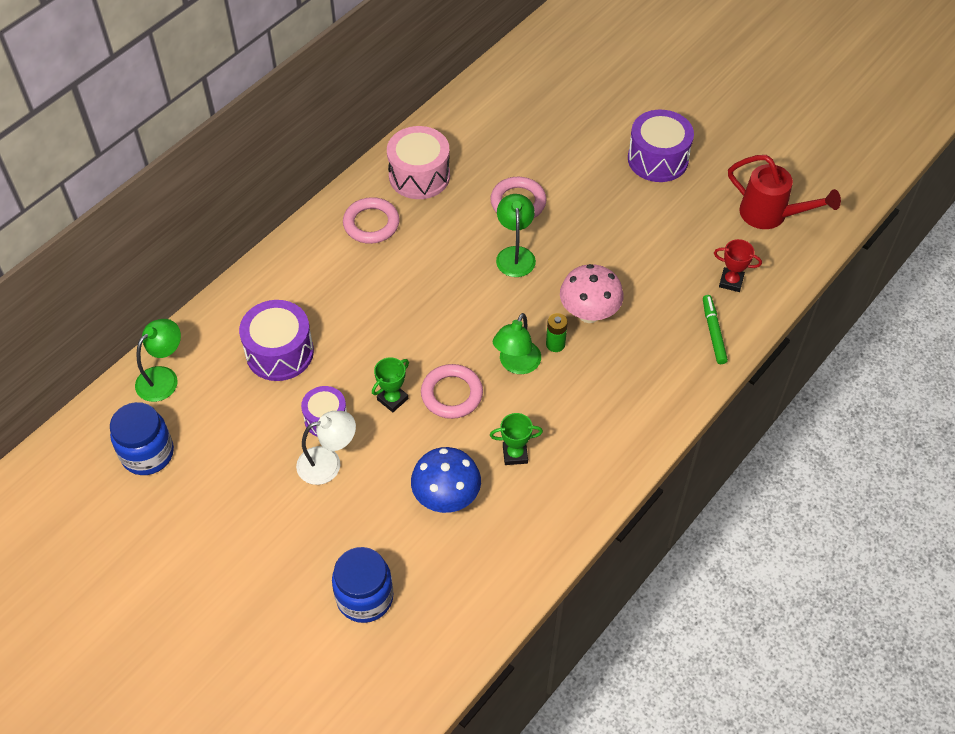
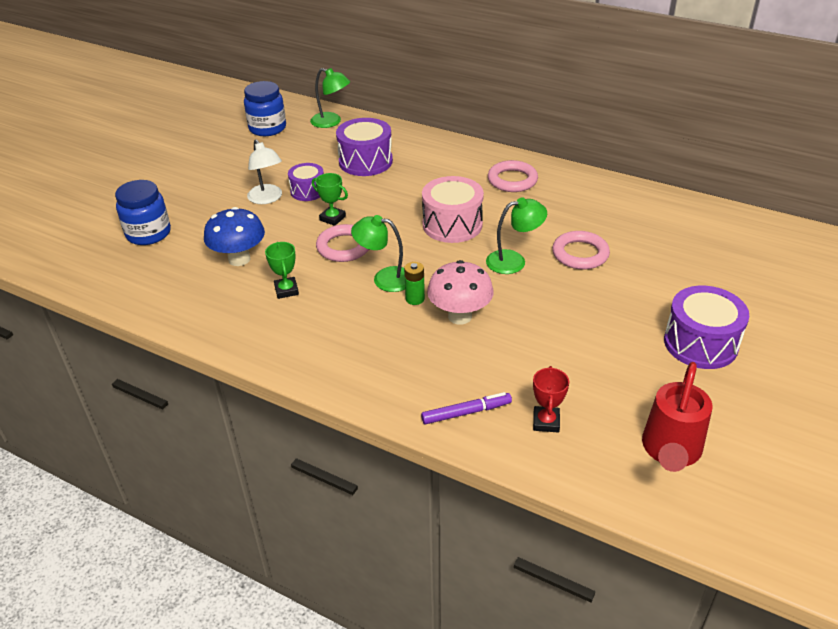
camera: 80 degrees right, 15 degrees down
pink drum [387,126,450,199] -> pink drum moved to [422,176,484,243]
green marker [703,295,728,364] -> purple marker [421,392,512,425]

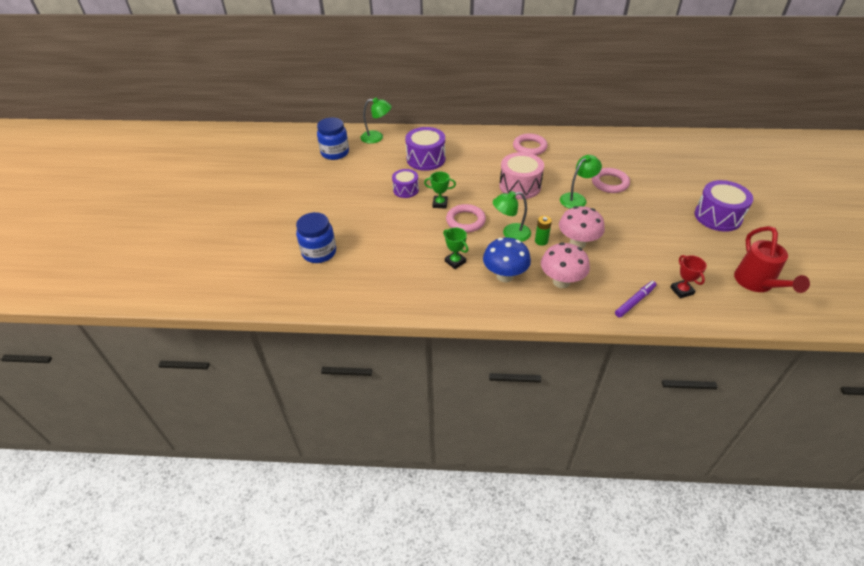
camera: 25 degrees left, 5 degrees up
blue mushroom [204,207,265,266] -> blue mushroom moved to [483,238,531,282]
white lamp [247,139,282,204] -> none
none -> pink mushroom [541,242,590,288]

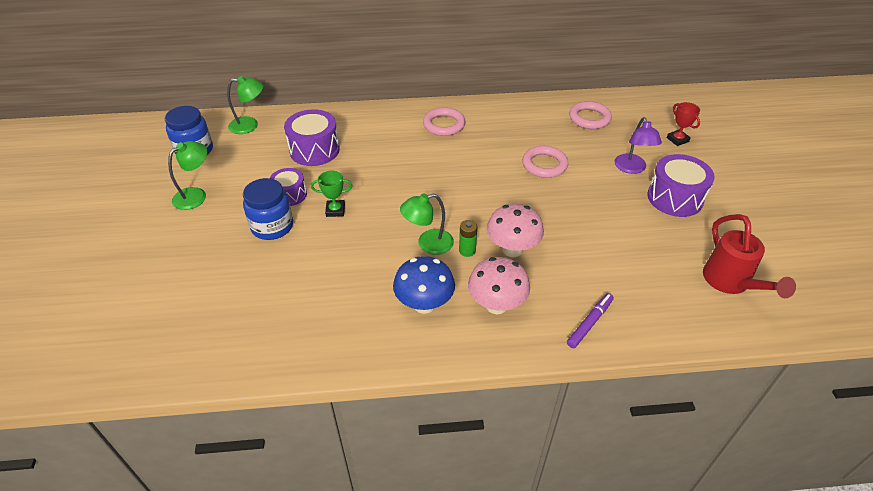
camera: 10 degrees left, 0 degrees up
blue jar [296,212,336,263] -> blue jar moved to [243,178,293,240]
green trophy [443,228,468,269] -> none
pink ring [446,204,486,233] -> pink ring moved to [569,101,612,129]
pink drum [499,152,544,199] -> none
green lamp [560,155,602,209] -> green lamp moved to [168,141,207,210]
red trophy [670,255,707,298] -> red trophy moved to [667,102,700,146]
none -> purple lamp [614,117,662,174]

